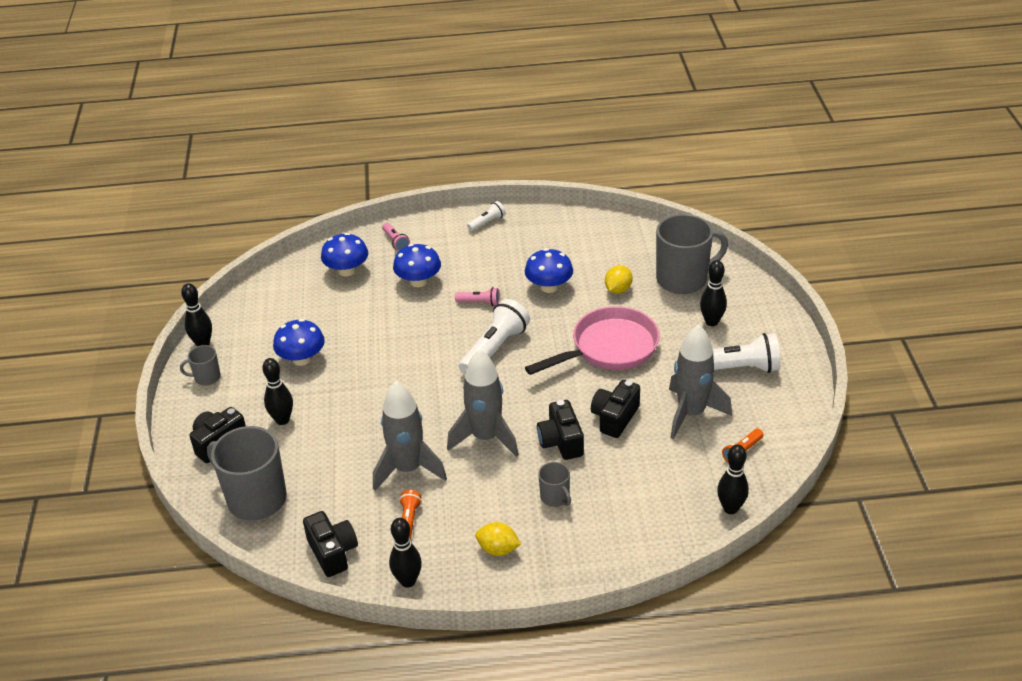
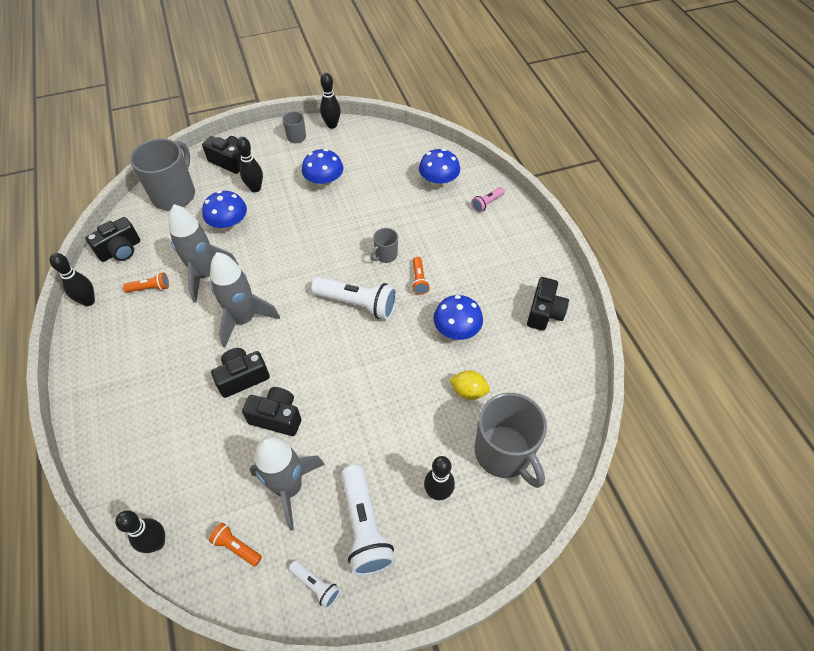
camera: 75 degrees right, 15 degrees up
blue mushroom [393,244,441,287] -> blue mushroom moved to [202,191,247,230]
pink flashlight [455,287,500,306] -> orange flashlight [412,257,430,295]
white flashlight [467,201,505,231] -> white flashlight moved to [289,560,340,609]
yellow lemon [475,522,521,556] -> none
pink pan [525,306,660,375] -> none
grey mug [538,462,571,507] -> grey mug moved to [370,228,398,263]
none -> black camera [527,277,569,331]

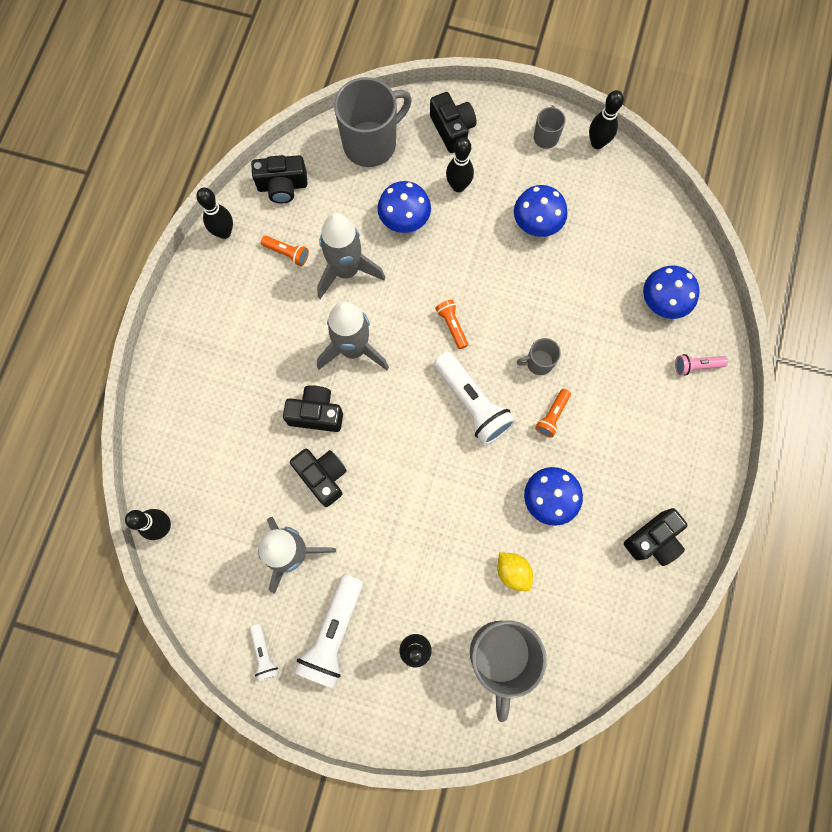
camera: 35 degrees right, 20 degrees up
orange flashlight [209,523,262,566] -> orange flashlight moved to [435,299,468,349]

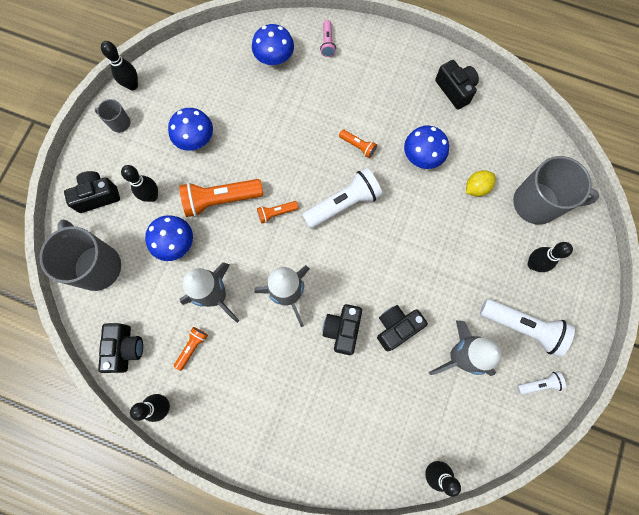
camera: 85 degrees left, 0 degrees up
grey mug [517,338,561,375] -> none
none -> orange flashlight [179,179,263,217]

